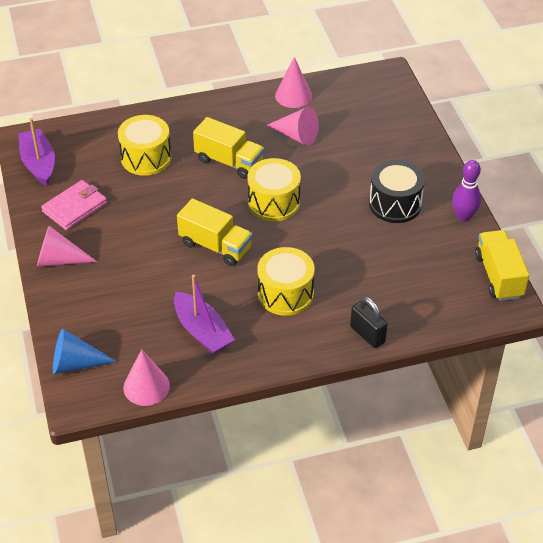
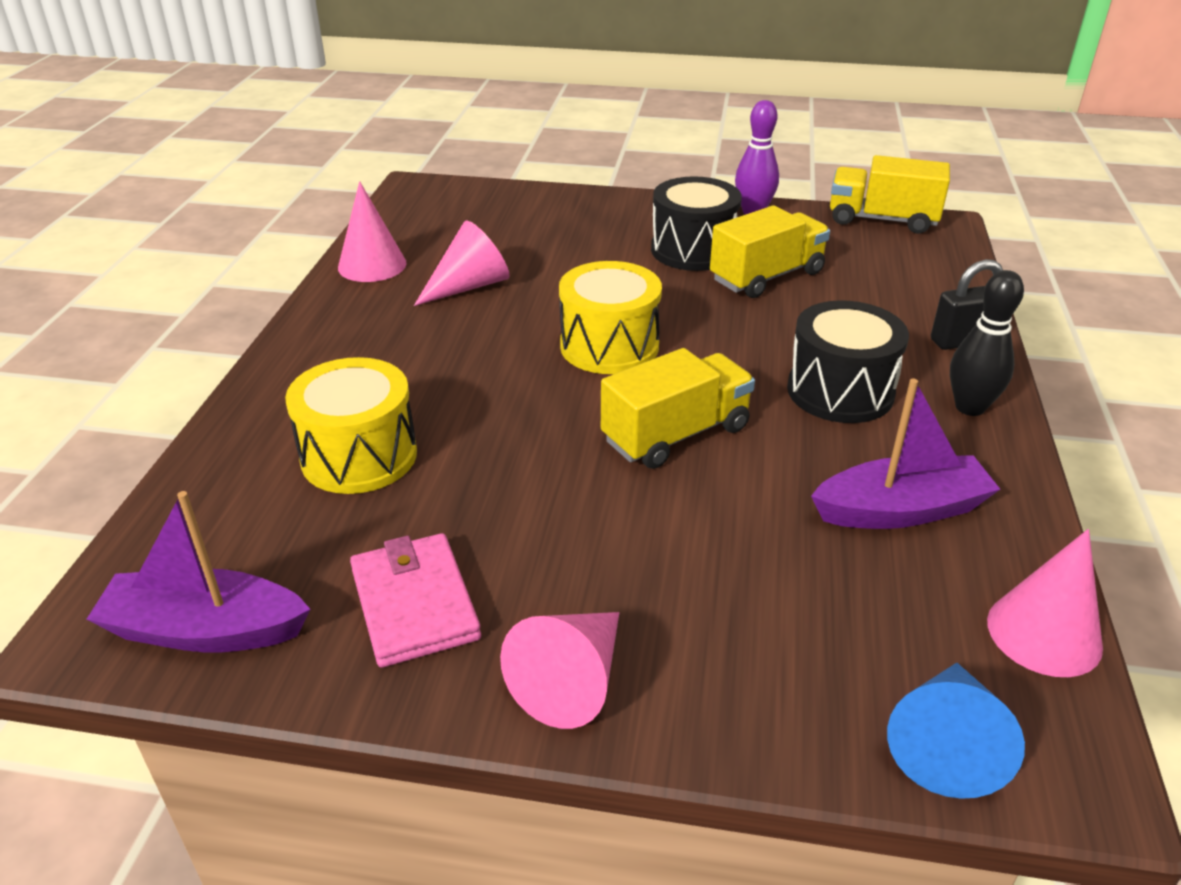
camera: 65 degrees left, 10 degrees down
yellow truck [193,117,264,179] -> yellow truck moved to [710,205,830,298]
yellow drum [258,247,315,316] -> black drum [787,300,909,423]
none -> black bowling pin [950,270,1024,416]

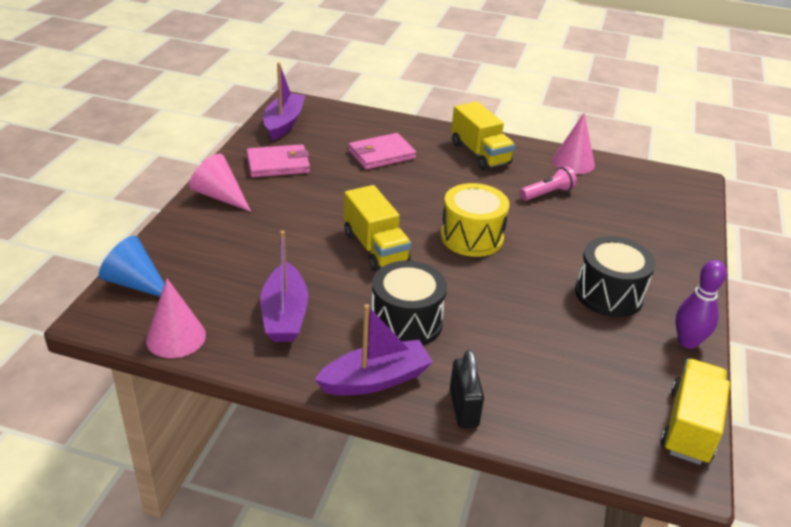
camera: 95 degrees right, 0 degrees up
yellow drum [285,357,417,494] -> pink wallet [348,133,416,170]
pink cone [414,221,510,306] -> pink flashlight [520,166,577,201]
yellow truck [710,205,830,298] -> yellow truck moved to [451,101,515,170]
black bowling pin [950,270,1024,416] -> purple boat [314,304,433,395]

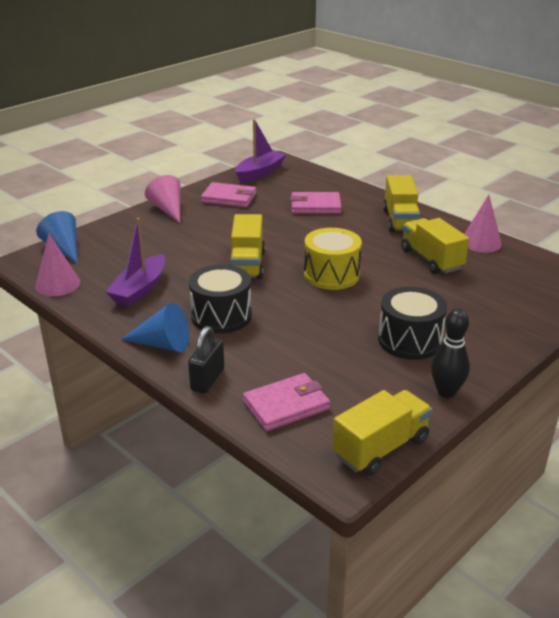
camera: 30 degrees right, 5 degrees down
purple boat [314,304,433,395] -> blue cone [121,303,189,352]
pink flashlight [520,166,577,201] -> yellow truck [401,218,469,274]
purple bowling pin [676,260,727,349] -> black bowling pin [431,309,470,398]
none -> pink wallet [243,373,330,431]

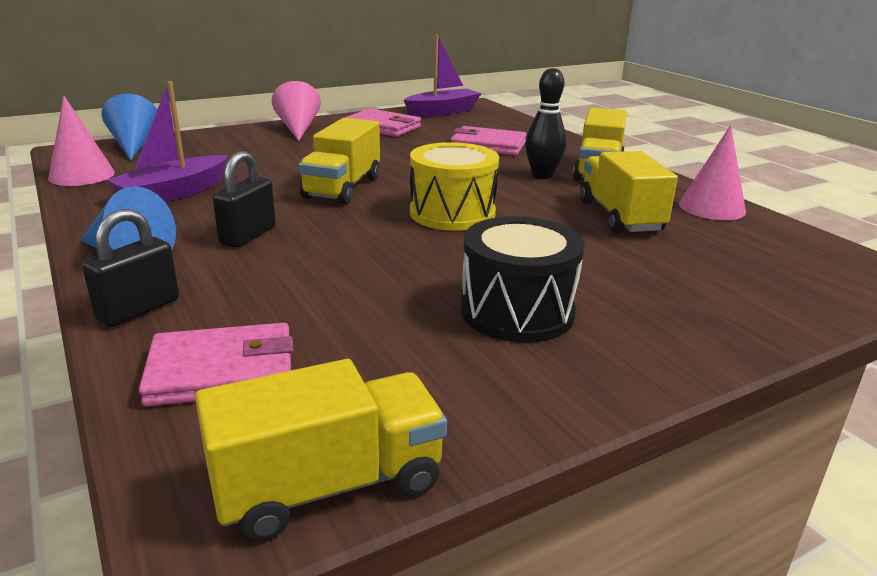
camera: 15 degrees right, 5 degrees down
black drum [189,265,252,334] -> black padlock [213,151,276,248]
black bowling pin [431,309,470,398] -> black bowling pin moved to [525,68,566,179]

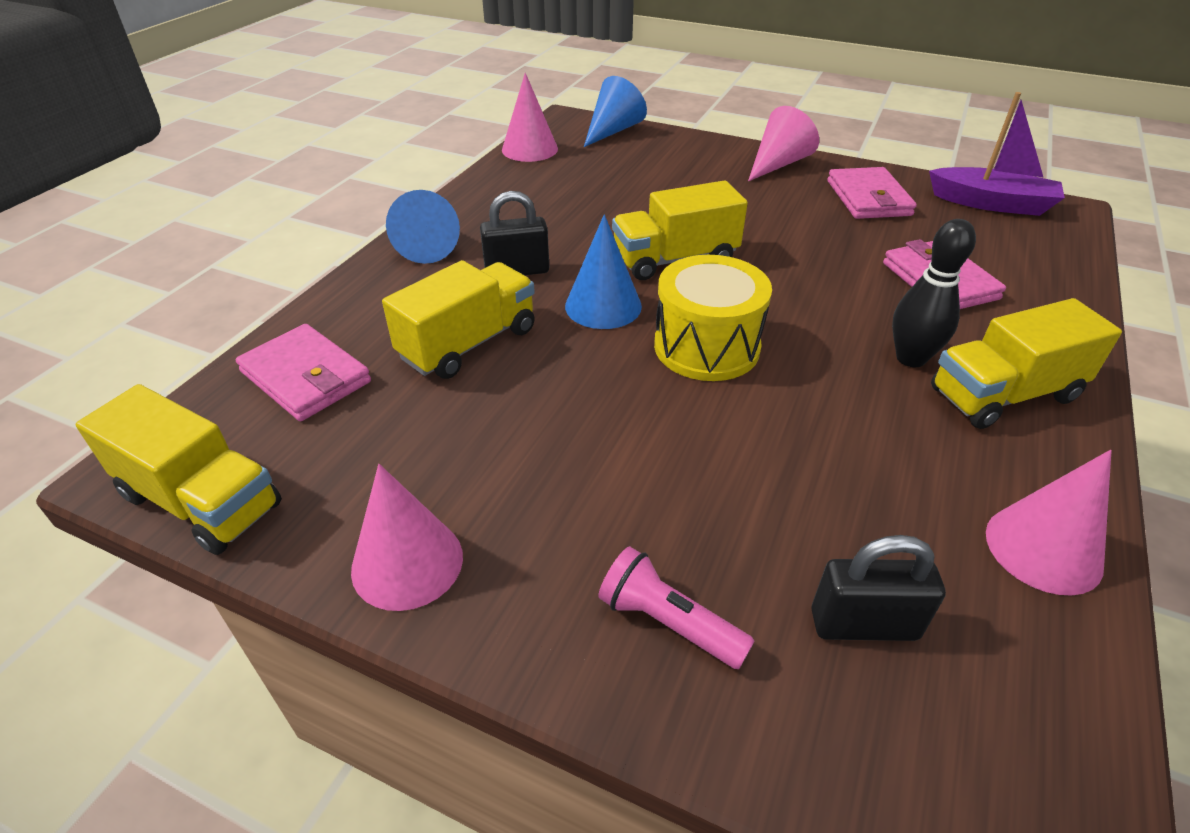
camera: 55 degrees right, 15 degrees up
black padlock [82,209,179,327] -> black padlock moved to [811,535,946,641]
purple boat [106,81,228,202] -> none
black drum [461,216,584,343] -> none
yellow truck [580,151,678,233] -> yellow truck moved to [382,260,535,379]
none -> pink cone [351,464,463,611]
none -> blue cone [565,214,642,329]
none -> pink flashlight [598,546,754,669]

